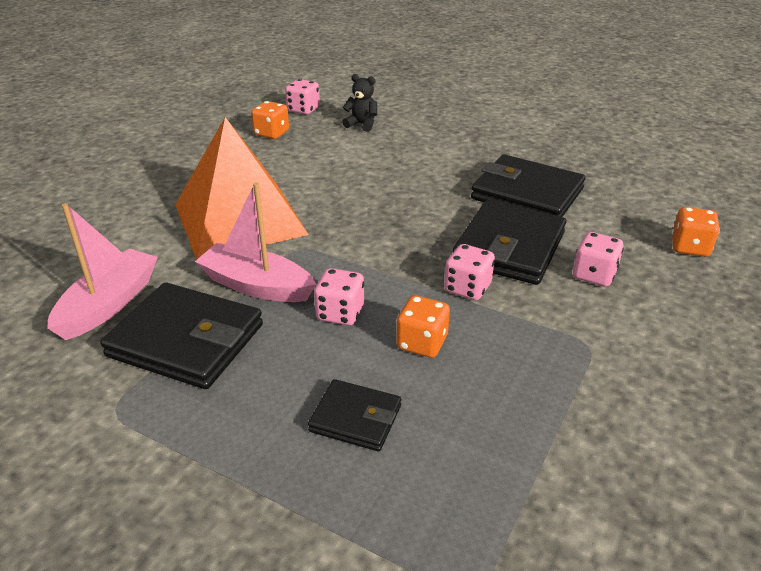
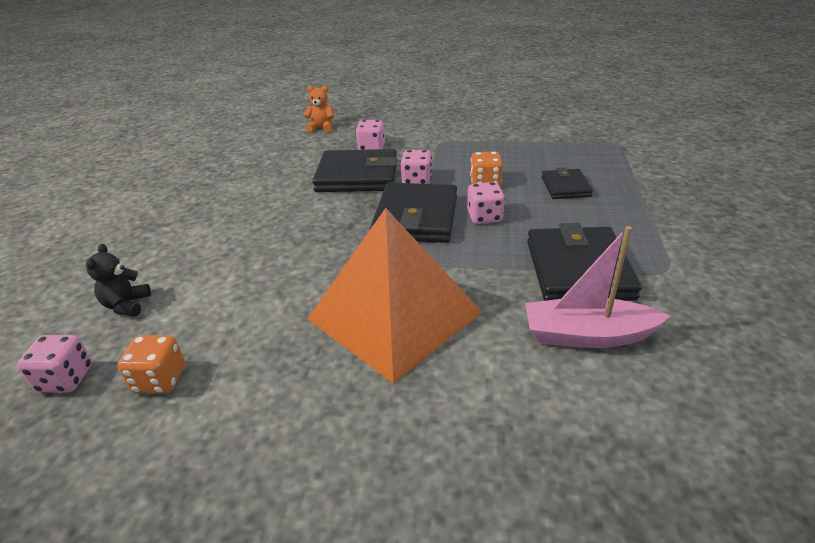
camera: 110 degrees left, 0 degrees up
pink boat [195,182,316,302] -> none
black wallet [471,154,586,217] -> black wallet moved to [370,183,457,243]
orange dice [672,207,720,257] -> orange teddy bear [303,86,334,133]

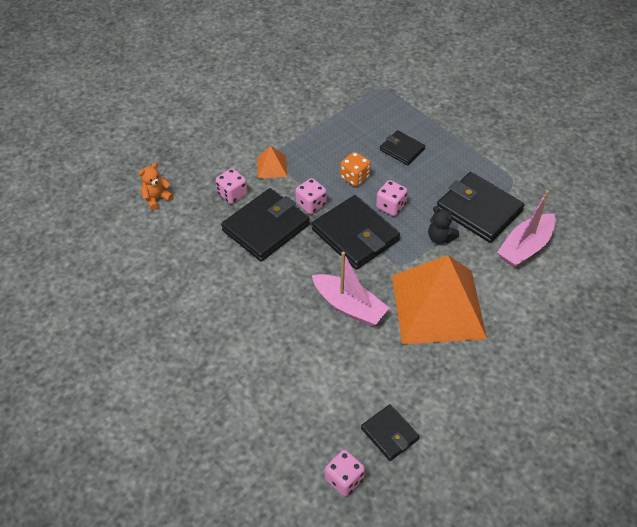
camera: 50 degrees left, 15 degrees up
black teddy bear [86,244,151,317] -> black teddy bear moved to [428,206,459,244]
orange dice [117,335,185,394] -> black wallet [361,404,420,461]
none -> orange pyramid [257,146,287,178]
none -> pink boat [312,252,389,326]

